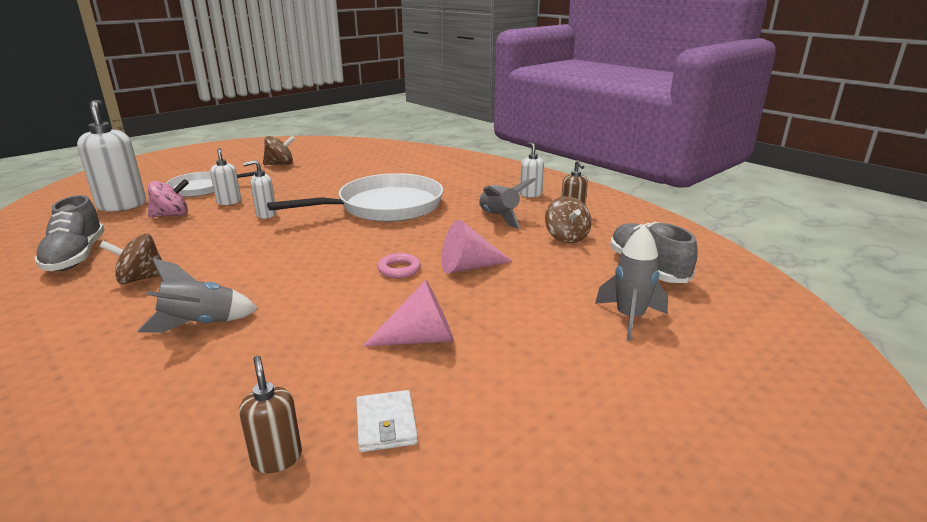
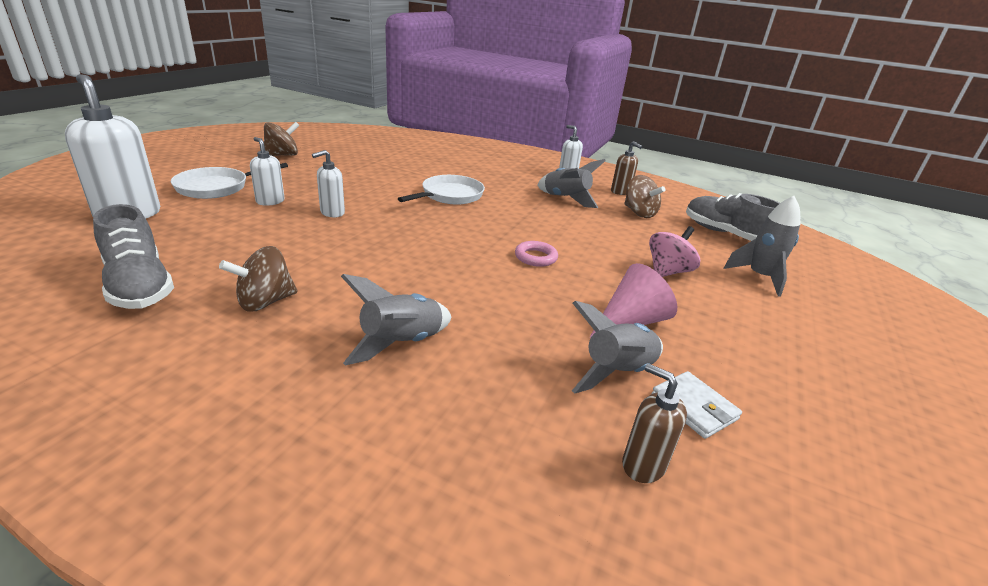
camera: 25 degrees left, 5 degrees up
pink spinning top [148,179,189,217] -> pink spinning top moved to [649,226,700,277]
white pan [267,173,443,222] -> white pan [398,175,485,204], size x0.58
pink cone [441,220,513,274] -> none
none -> grey rocket [572,301,663,393]

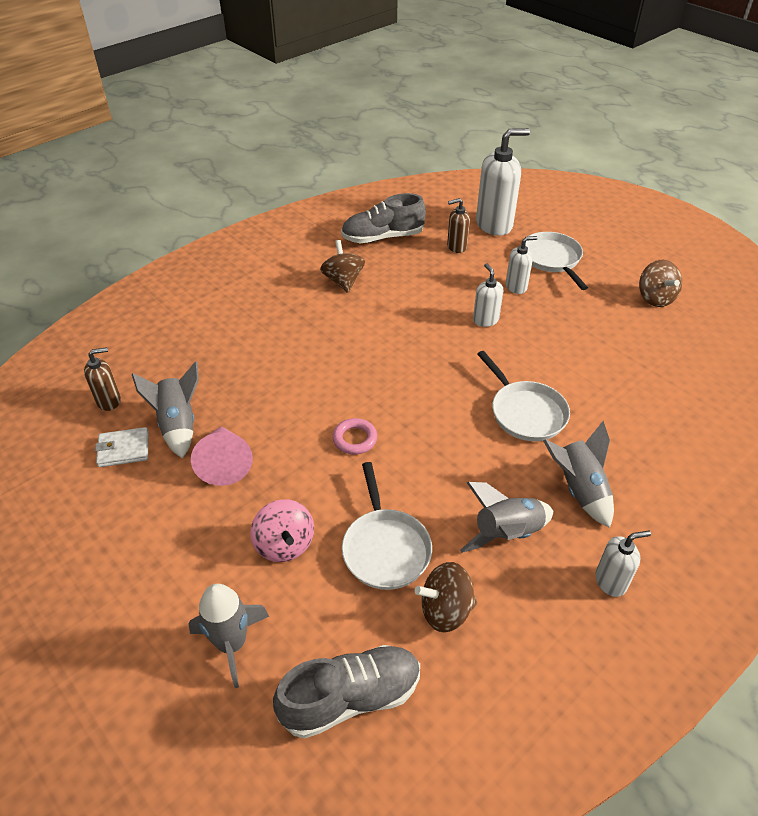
camera: 115 degrees right, 15 degrees up
grey rocket [341,274,451,365] -> grey rocket moved to [543,421,614,528]
brown soap dispenser [611,141,642,195] -> brown soap dispenser moved to [447,198,470,253]
none -> white pan [342,462,432,590]

